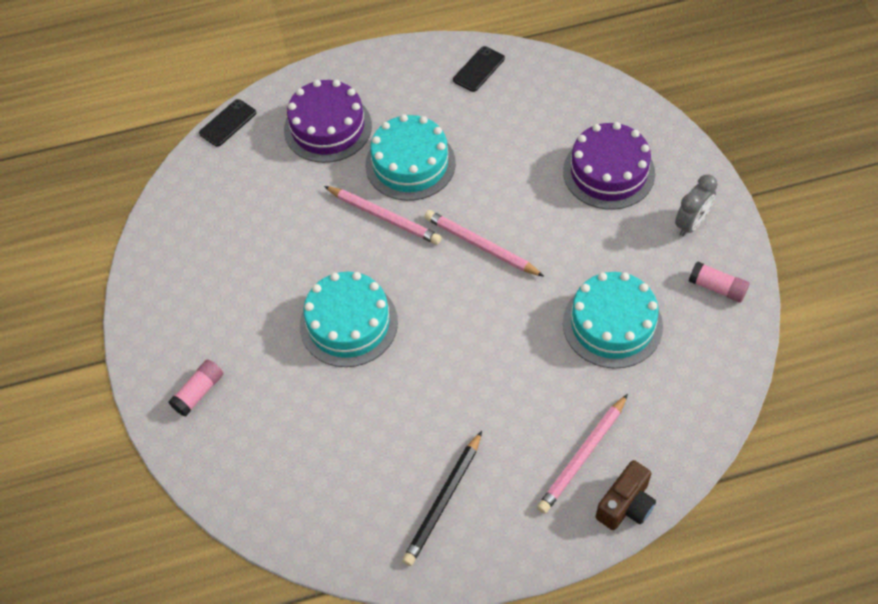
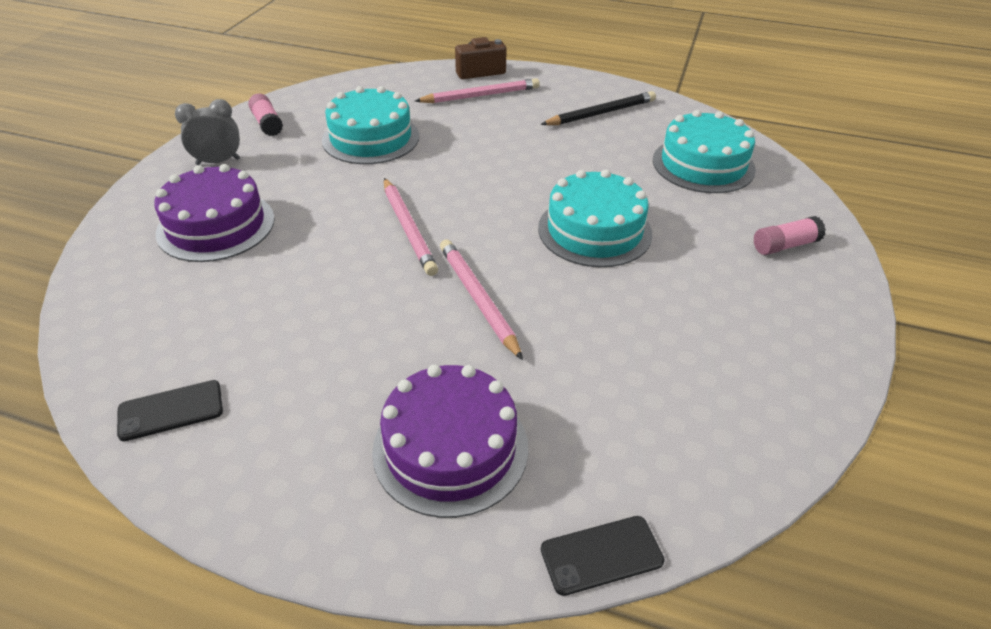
camera: 150 degrees left, 15 degrees down
turquoise cake [366,114,456,201] -> turquoise cake moved to [653,110,756,193]

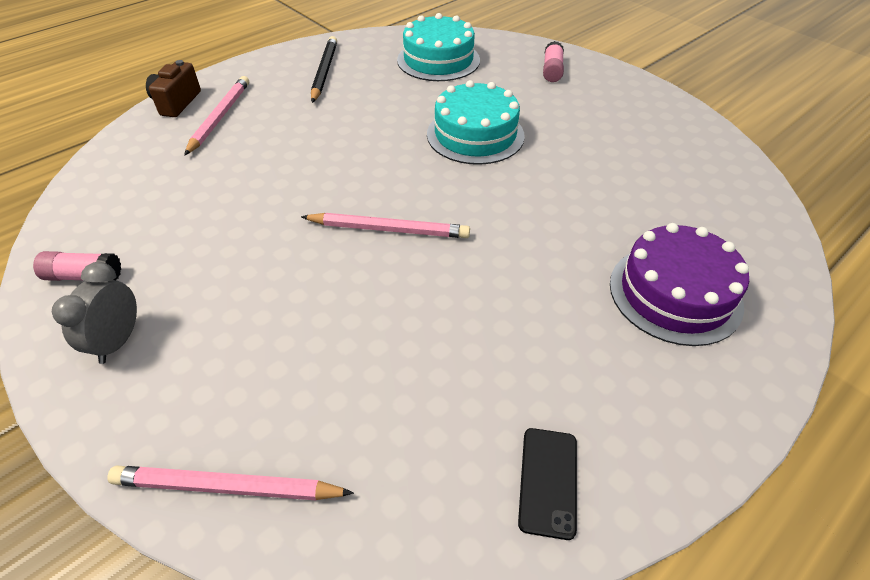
camera: 60 degrees left, 5 degrees up
purple cake [154,164,275,262] -> none
turquoise cake [322,86,419,164] -> none
pink pencil [440,239,523,360] -> pink pencil moved to [107,465,354,501]
black phone [541,516,664,596] -> none

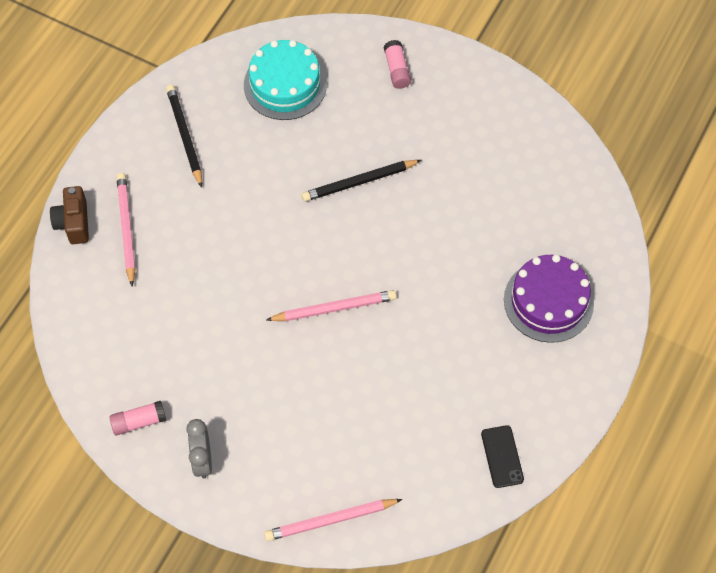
camera: 20 degrees left, 15 degrees up
turquoise cake [427,80,525,165] -> black pencil [302,160,422,202]

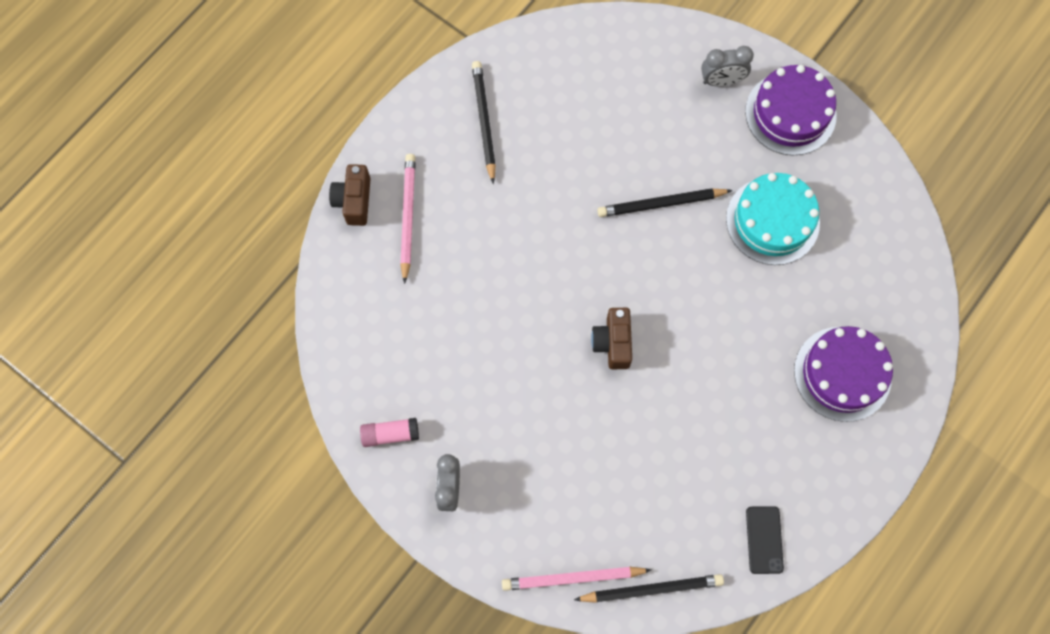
camera: 10 degrees right, 10 degrees up
turquoise cake [244,40,327,120] -> turquoise cake moved to [726,173,820,265]
pink pencil [266,290,397,321] -> brown camera [591,308,632,369]
pink glue stick [384,40,411,89] -> grey clock [701,46,754,86]
none -> black pencil [574,574,724,603]
none -> purple cake [745,65,837,155]

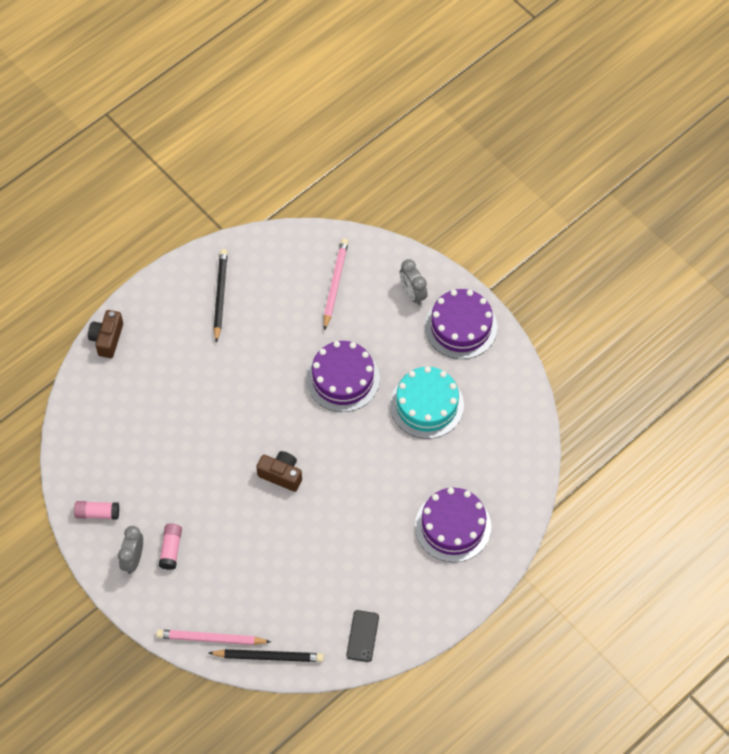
camera: 10 degrees right, 10 degrees down
pink pencil [400,154,416,284] -> pink pencil moved to [324,238,349,331]
brown camera [591,308,632,369] -> brown camera turned 105 degrees clockwise [256,451,302,492]
black pencil [597,188,732,217] -> purple cake [307,341,380,412]
grey clock [701,46,754,86] -> grey clock turned 60 degrees clockwise [400,259,427,305]
none -> pink glue stick [159,524,182,570]

